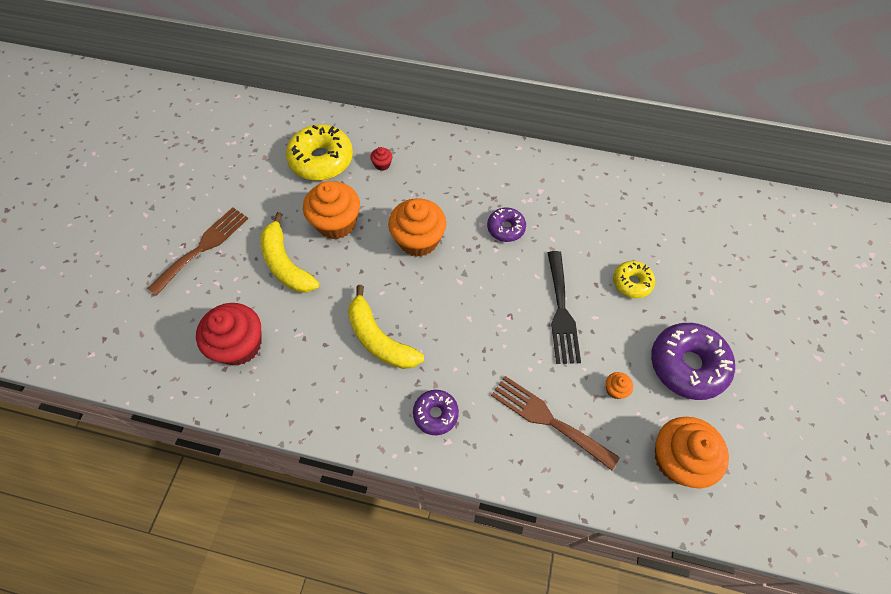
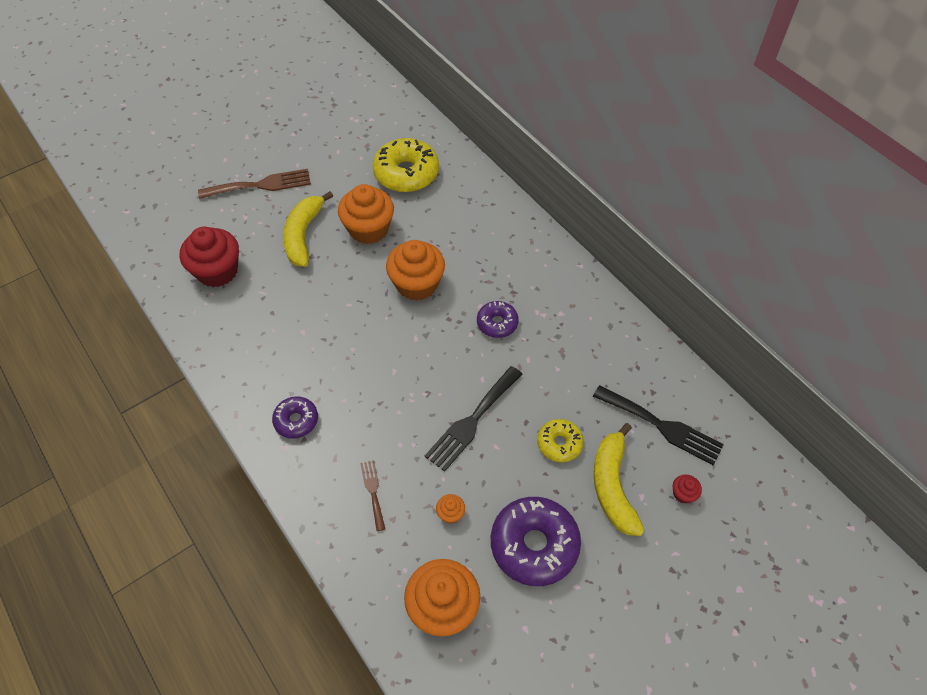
camera: 40 degrees right, 5 degrees down
yellow banana [348,285,424,369] -> yellow banana moved to [594,423,645,536]
red cupcake [370,147,392,171] -> red cupcake moved to [673,475,702,503]
brown fork [491,376,620,471] -> brown fork [360,460,385,531], size x0.53
none -> black fork [593,385,724,465]

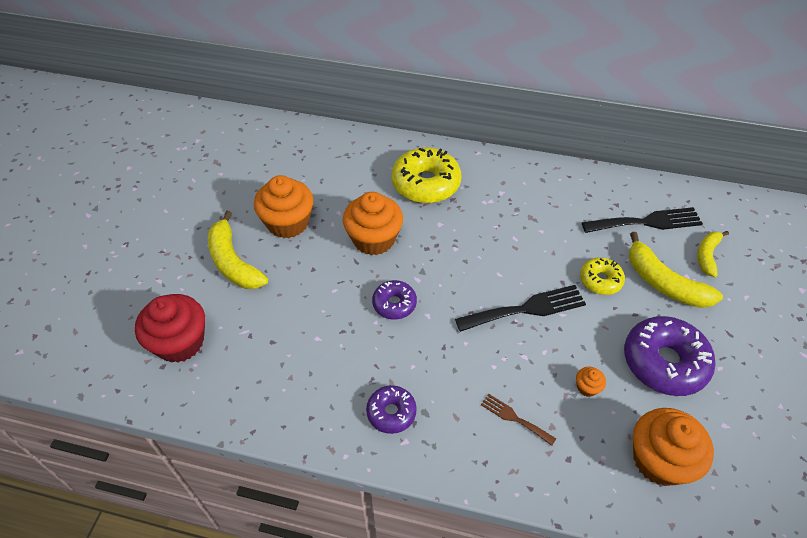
camera: 40 degrees left, 5 degrees down
brown fork [198,169,311,199] -> none
yellow donut [372,138,439,192] -> yellow donut moved to [392,147,461,203]
black fork [425,366,522,472] -> black fork turned 105 degrees counterclockwise [455,285,586,332]
purple donut [477,301,519,338] -> purple donut moved to [372,280,417,320]
red cupcake [673,475,702,503] -> yellow banana [697,231,729,277]

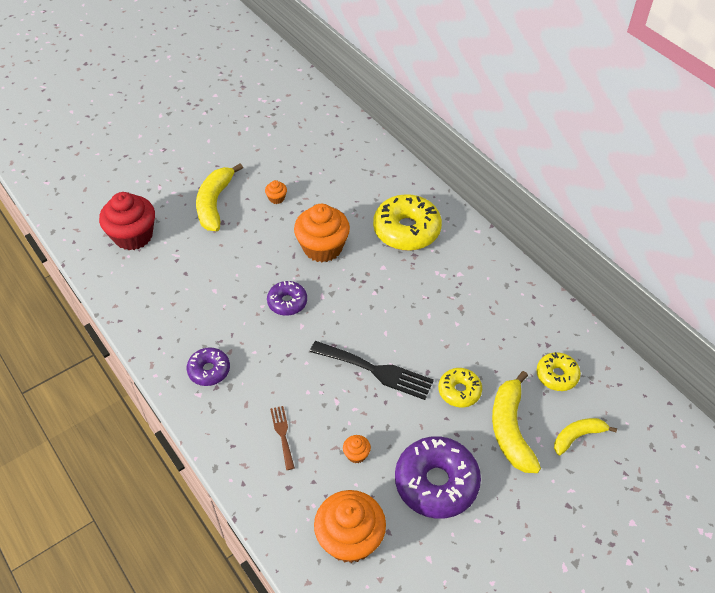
camera: 40 degrees right, 0 degrees up
orange cupcake [254,175,313,238] -> orange cupcake [265,180,287,204], size x0.42
black fork [582,207,703,233] -> yellow donut [537,352,581,391]

